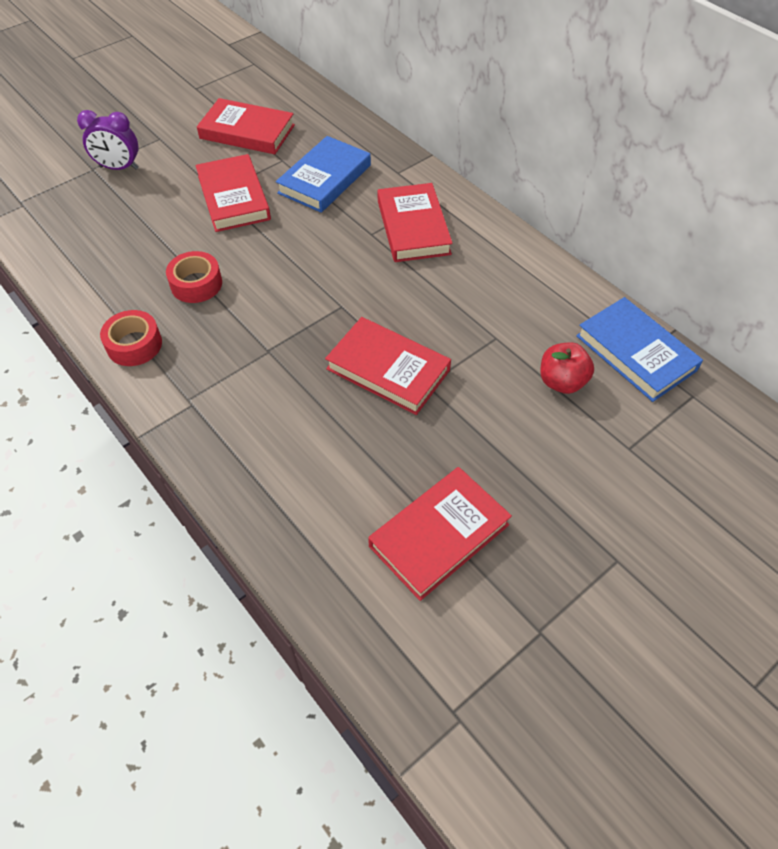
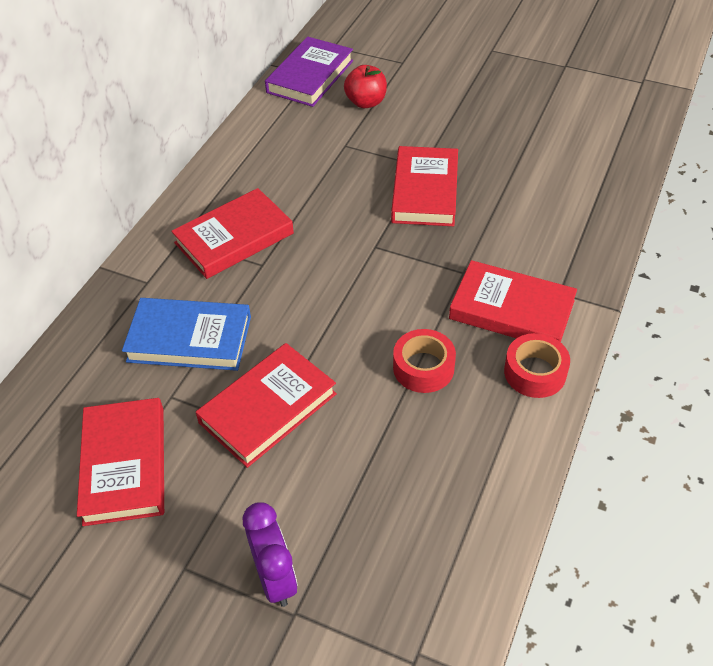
camera: 115 degrees left, 5 degrees down
red book [368,467,512,601] -> red book moved to [449,260,577,342]
blue book [576,297,703,402] -> purple book [265,37,353,107]

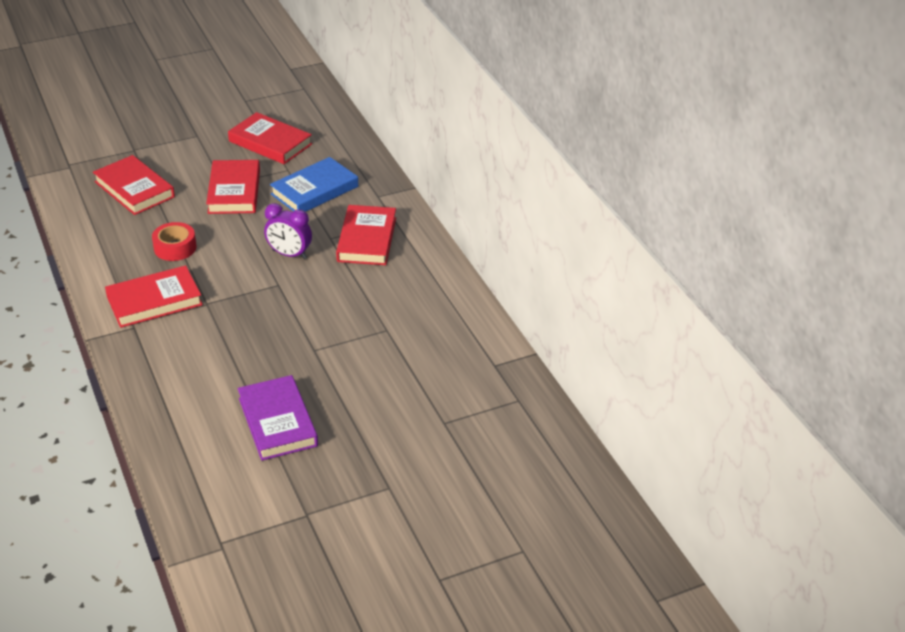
camera: 130 degrees right, 10 degrees down
purple clock [243,502,298,607] -> purple clock moved to [264,203,312,259]
purple book [265,37,353,107] -> purple book moved to [238,375,318,461]
red apple [344,65,387,108] -> none
red book [391,146,458,226] -> red book moved to [93,155,175,215]
red tape [504,333,570,398] -> none

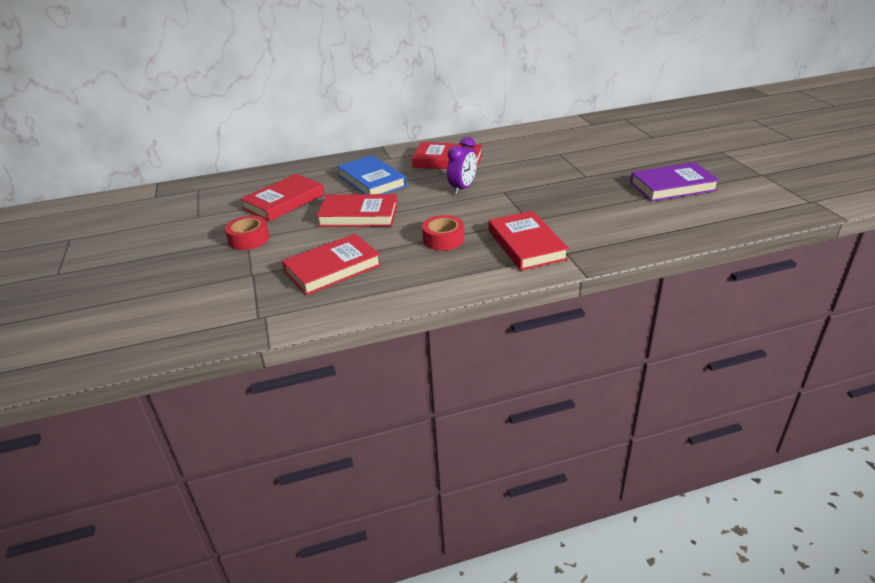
camera: 80 degrees left, 5 degrees down
none -> red tape [225,216,270,250]

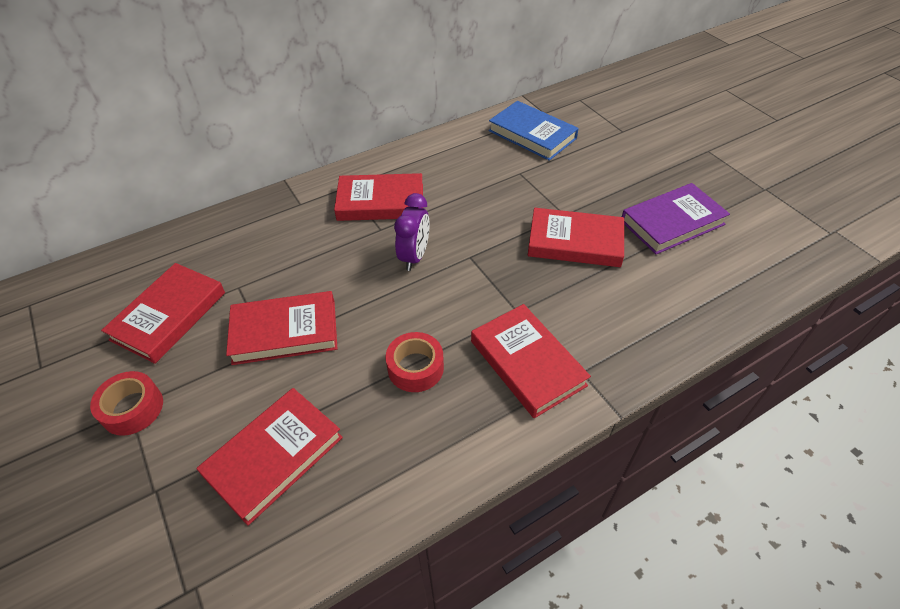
camera: 15 degrees left, 15 degrees up
blue book [337,155,407,194] -> blue book moved to [489,101,579,161]
none -> red book [528,208,624,267]

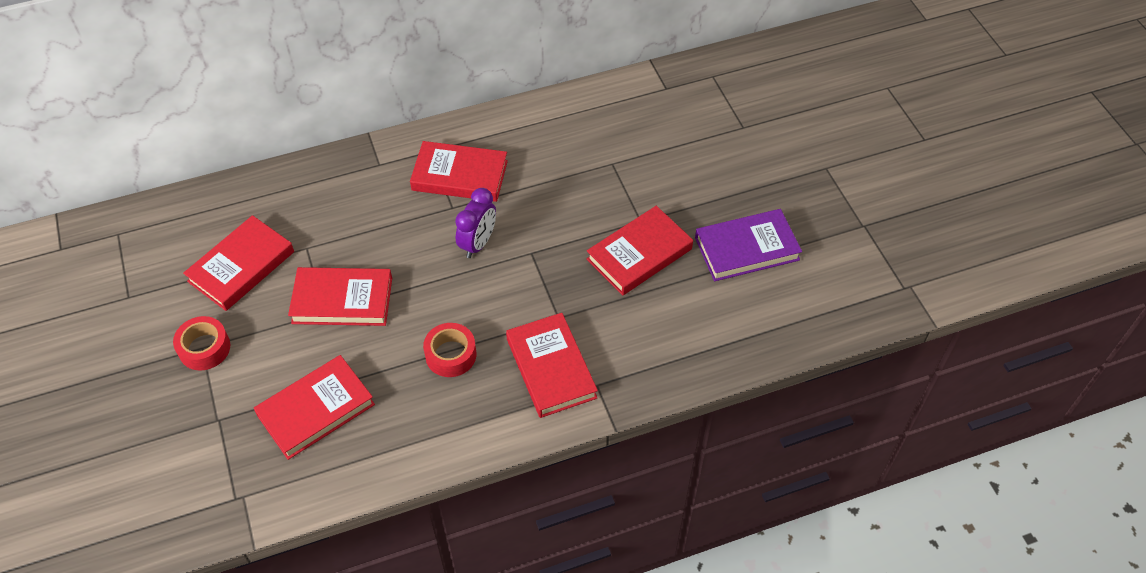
camera: 10 degrees right, 5 degrees up
blue book [489,101,579,161] -> none
red book [528,208,624,267] -> red book turned 60 degrees counterclockwise [587,206,693,295]

